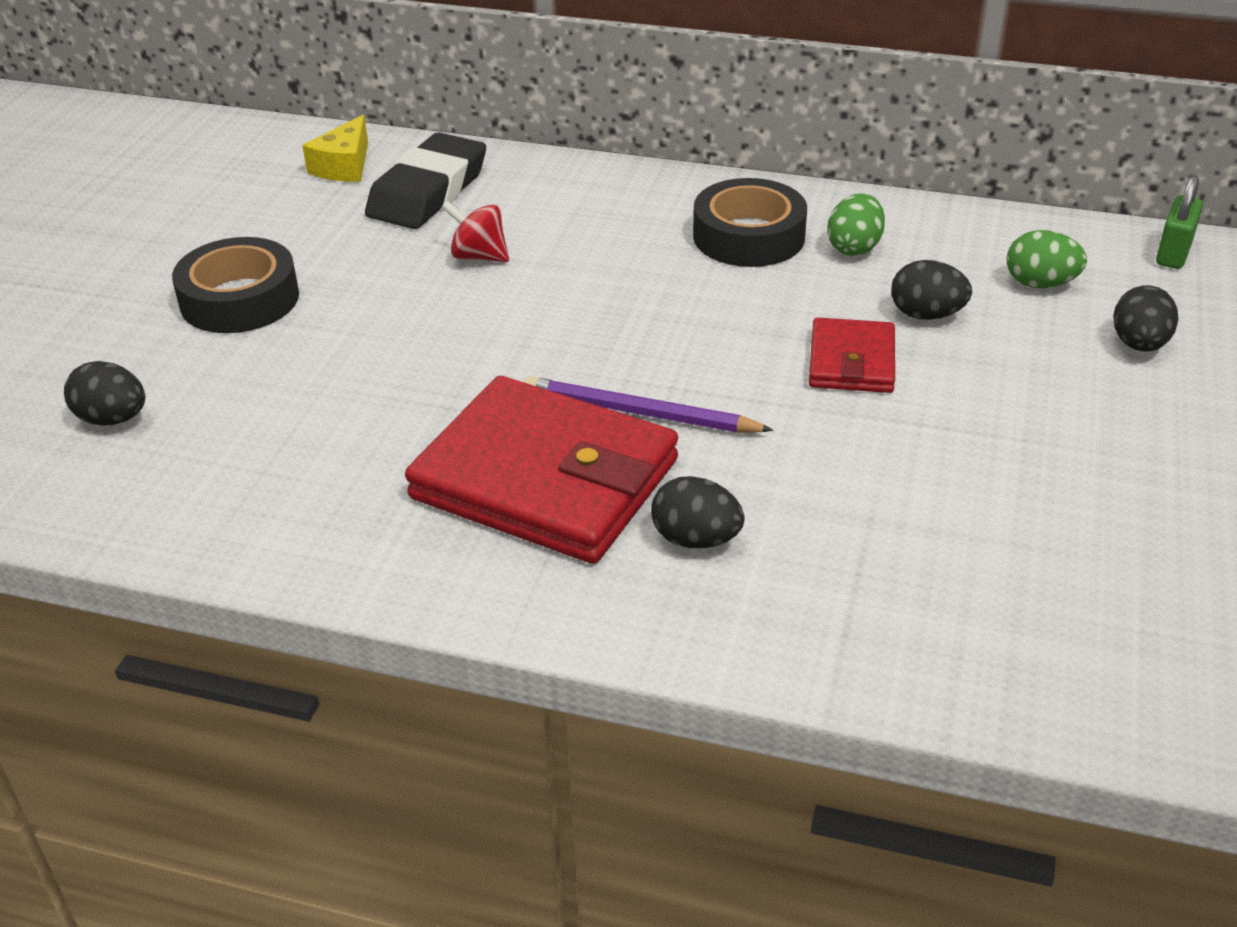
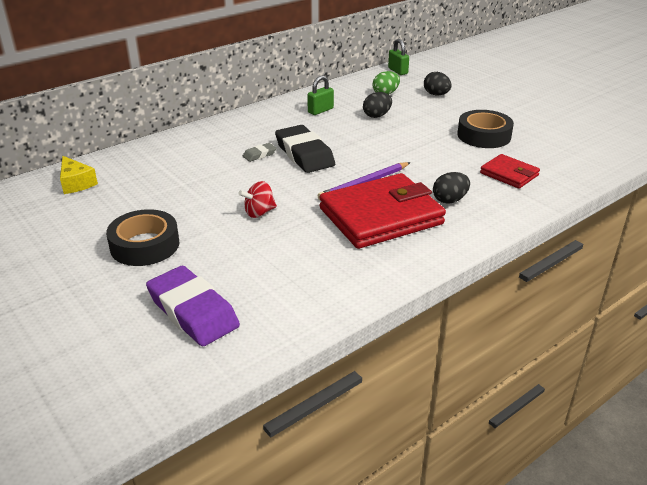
camera: 55 degrees left, 5 degrees down
black egg [64,361,145,426] -> purple eraser [146,266,240,347]
black eraser [365,132,486,229] -> black eraser moved to [275,125,335,173]
red spinning top [442,201,509,262] -> red spinning top moved to [238,181,277,218]
black tape [693,178,807,267] -> black tape moved to [457,110,514,148]
red wallet [809,317,895,393] -> red wallet moved to [480,154,540,189]
green egg [827,193,885,256] -> green padlock [307,76,334,115]
none -> grey eraser [243,143,276,162]

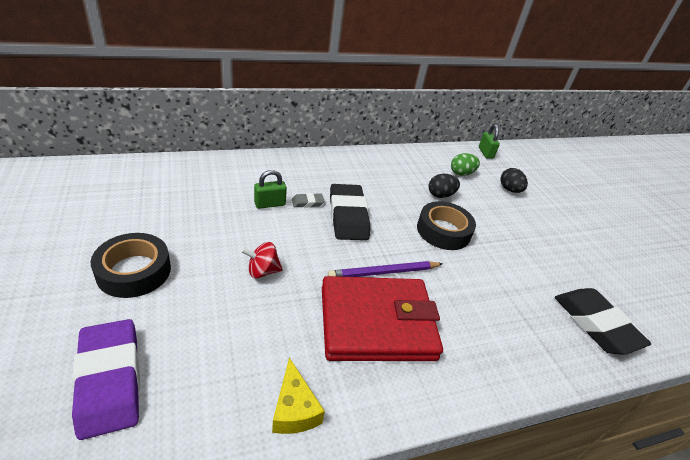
camera: 15 degrees right, 5 degrees up
yellow cheese [60,156,98,194] -> yellow cheese moved to [272,358,325,434]
green padlock [307,76,334,115] -> green padlock moved to [254,170,287,209]
black egg [433,172,470,204] -> none
black tape [457,110,514,148] -> black tape moved to [417,201,476,250]
red wallet [480,154,540,189] -> none
none -> black eraser [555,288,651,355]

